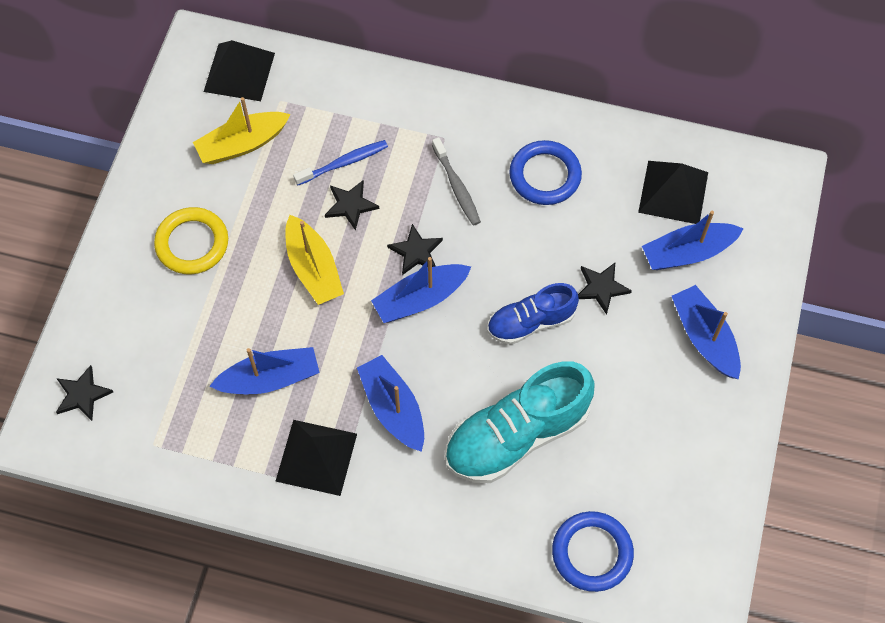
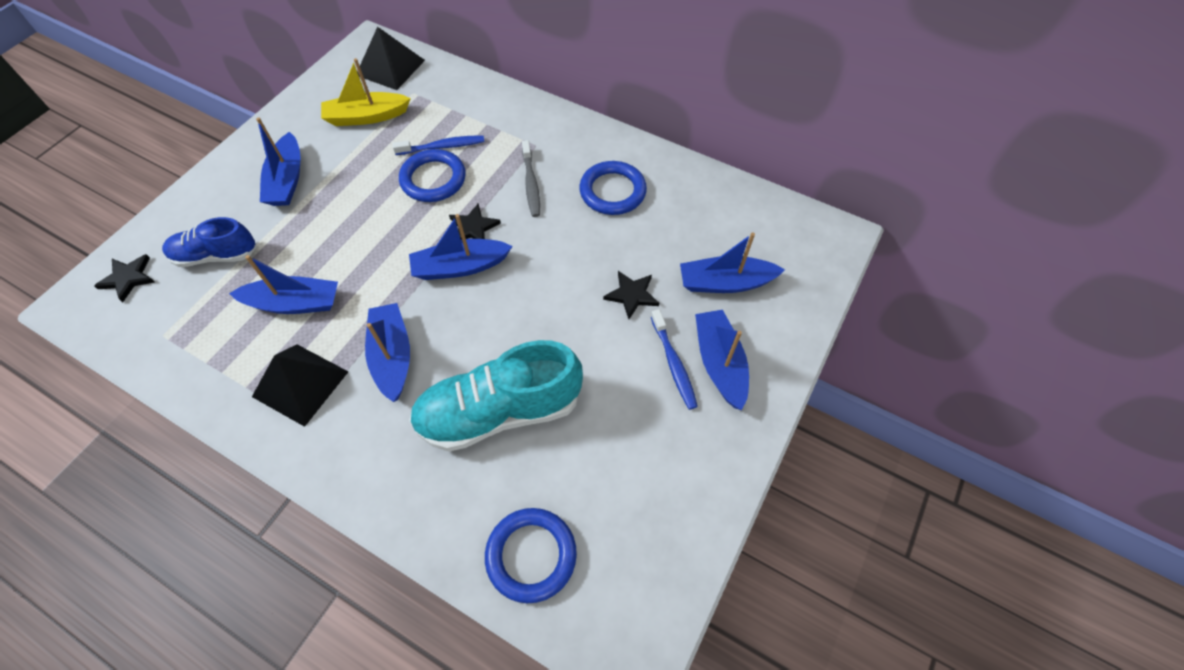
camera: 15 degrees right, 5 degrees down
yellow ring [154,207,228,274] -> blue boat [256,117,301,206]
yellow boat [285,215,344,305] -> none
black star [325,180,379,231] -> blue ring [399,149,466,202]
blue shoe [487,283,579,345] -> blue shoe moved to [162,217,257,267]
black pyramid [638,161,708,224] -> none
none -> blue toothbrush [651,309,698,410]

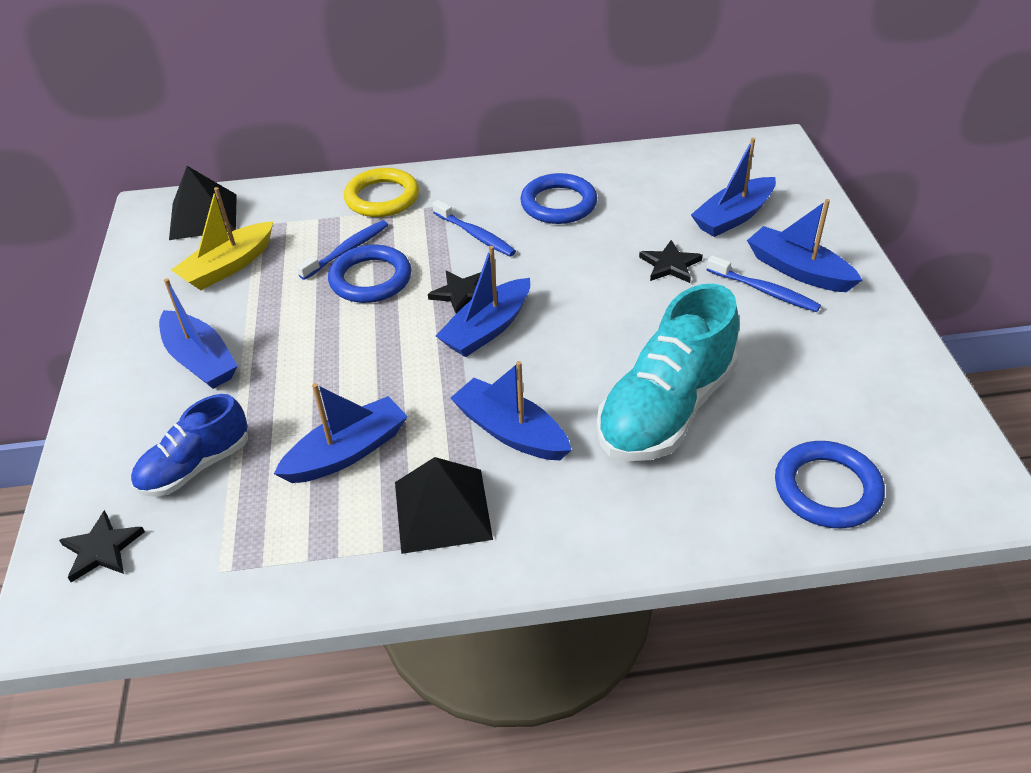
camera: 35 degrees left, 15 degrees down
grey toothbrush [522,140,540,217] -> blue toothbrush [433,200,516,256]
none -> yellow ring [344,168,419,217]

